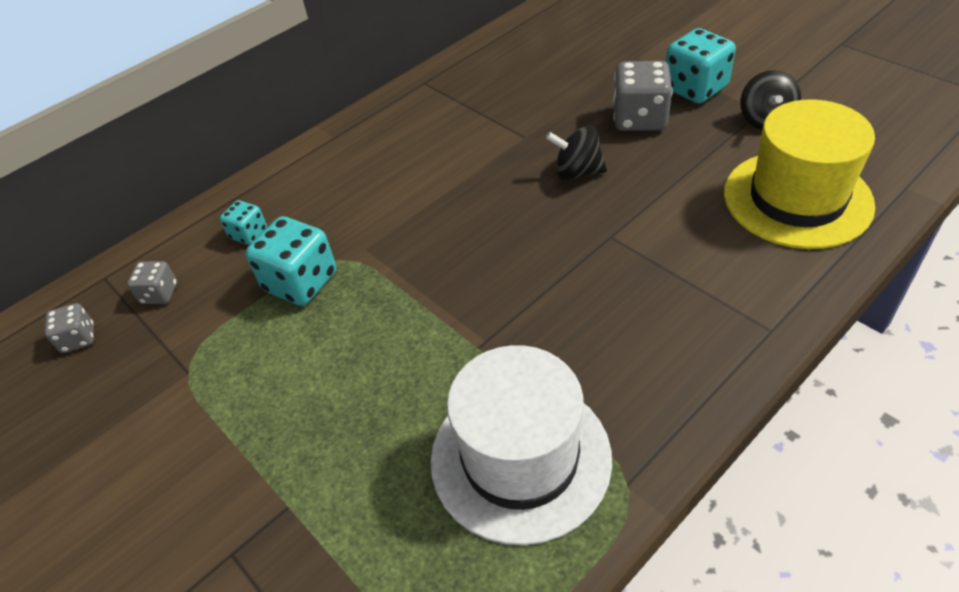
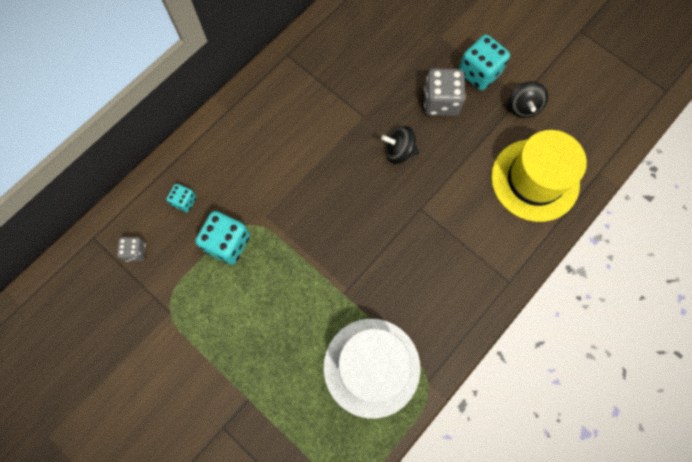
camera: 10 degrees left, 25 degrees up
grey dice [45,303,94,353] -> none

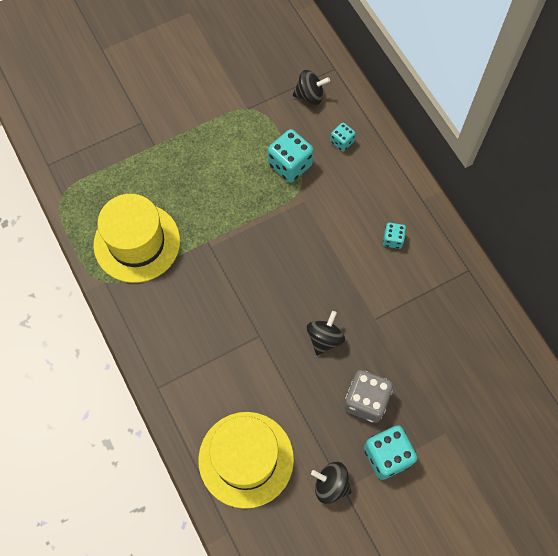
camera: 110 degrees right, 5 degrees down
grey dice [117,237,146,262] -> black spinning top [293,70,330,105]
white hat [323,319,421,419] -> yellow hat [94,194,180,283]
none -> turquoise dice [383,223,406,249]

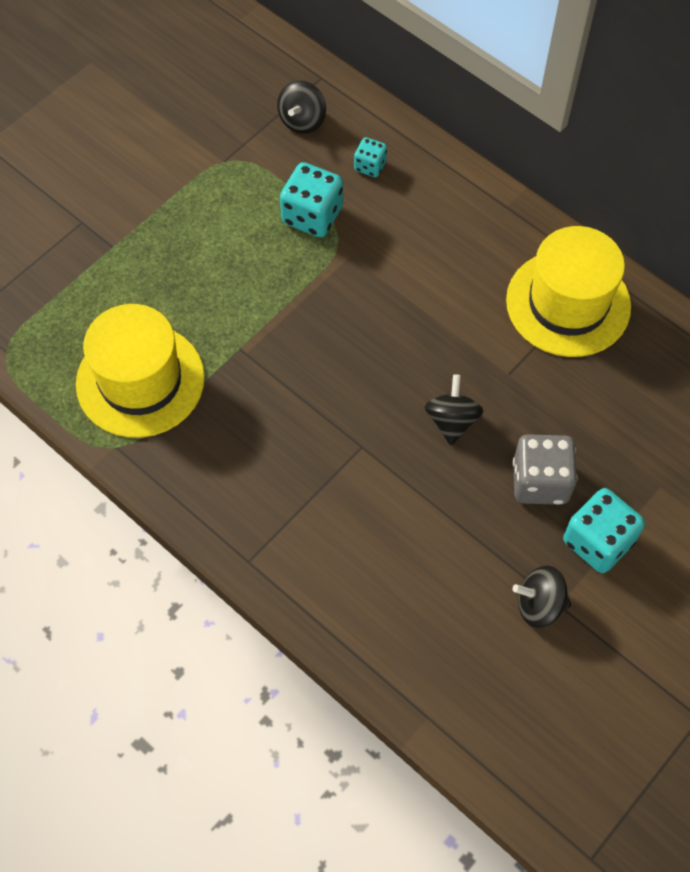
camera: 20 degrees left, 5 degrees down
yellow hat [198,412,294,509] -> yellow hat moved to [506,226,631,357]
black spinning top [293,70,330,105] -> black spinning top turned 135 degrees clockwise [277,81,326,134]
turquoise dice [383,223,406,249] -> none

